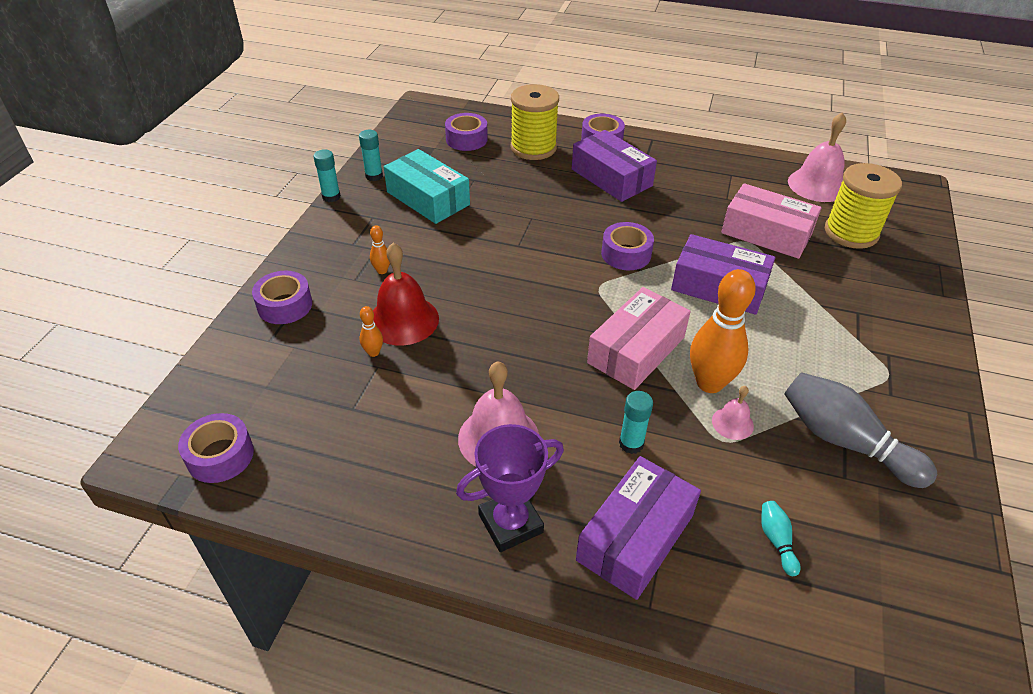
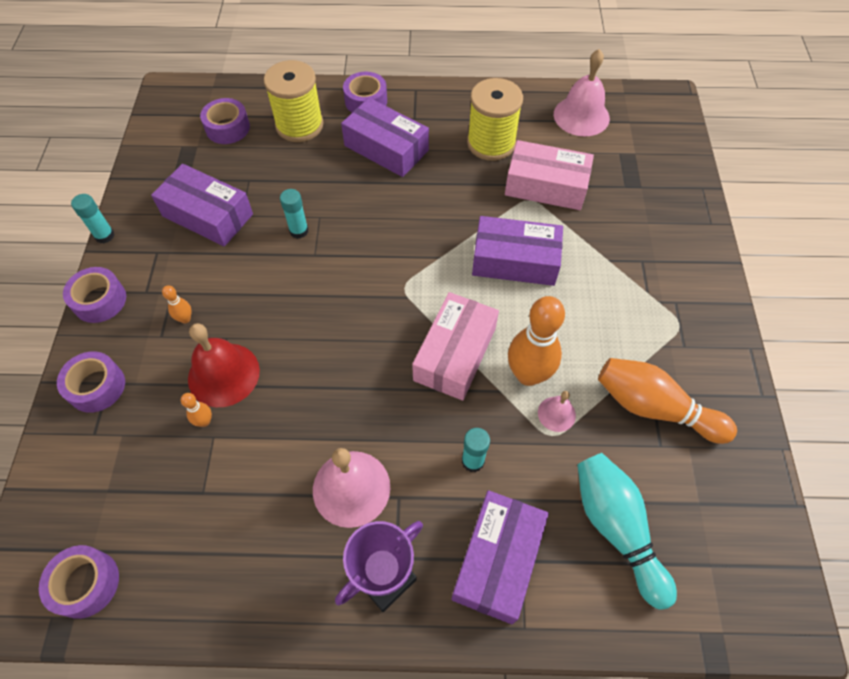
camera: 15 degrees left, 15 degrees up
turquoise glue stick [359,130,383,181] -> turquoise glue stick moved to [280,189,308,239]
turquoise box [384,149,470,224] -> purple box [151,164,253,247]
purple tape [601,222,654,270] -> purple tape moved to [63,267,126,323]
turquoise bowling pin [761,501,801,576] -> turquoise bowling pin [577,453,677,610], size x2.28
grey bowling pin [784,372,937,488] -> orange bowling pin [598,358,737,444]
yellow spool [825,163,902,249] -> yellow spool moved to [467,78,523,161]

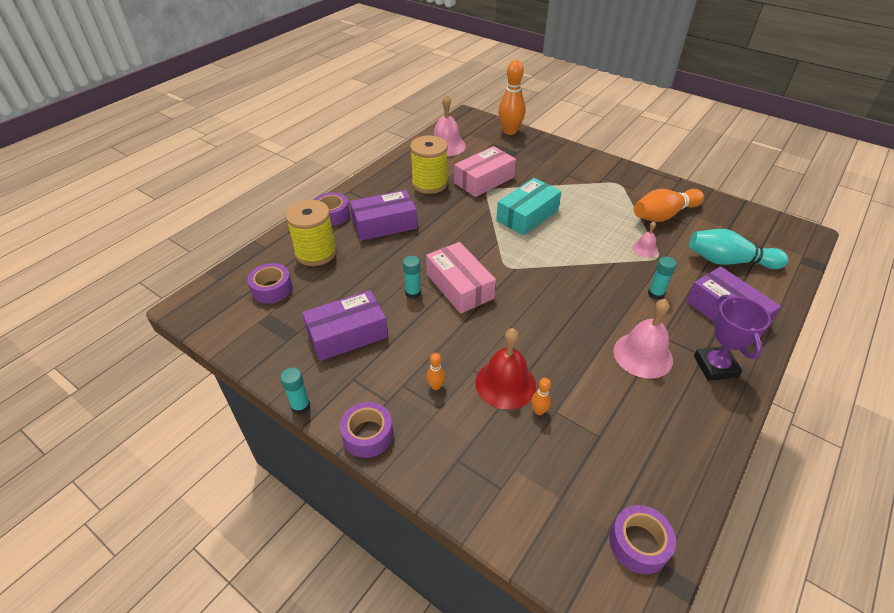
camera: 55 degrees left, 15 degrees down
purple tape [57,351,125,413] -> none
pink box [412,292,499,401] -> pink box moved to [426,242,496,314]
purple box [472,216,563,286] -> turquoise box [496,178,562,236]
orange bowling pin [508,296,565,386] -> orange bowling pin moved to [498,60,525,135]

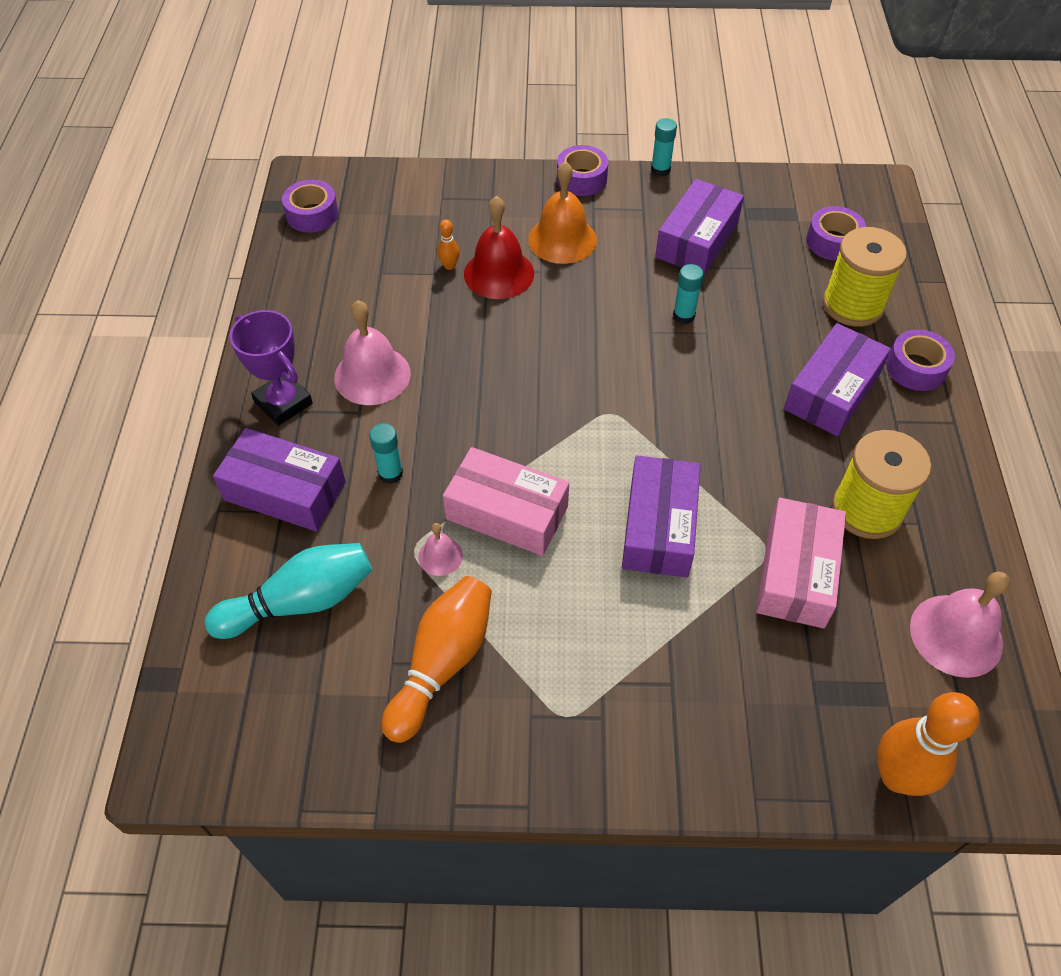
camera: 145 degrees right, 10 degrees up
pink box [426,242,496,314] -> pink box moved to [443,447,569,556]
orange bowling pin [426,353,445,390] -> orange bell [528,161,597,264]
turquoise box [496,178,562,236] -> purple box [622,456,701,577]

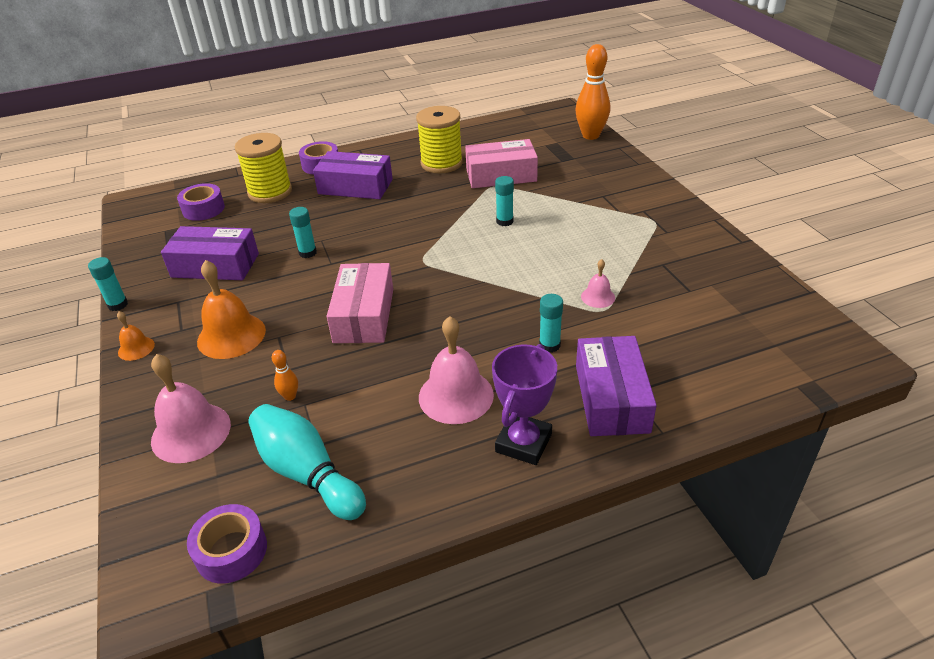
camera: 110 degrees left, 15 degrees down
turquoise bowling pin [204,543,372,639] -> turquoise bowling pin moved to [248,404,366,520]
orange bowling pin [382,576,492,743] -> none
pink box [443,447,569,556] -> pink box moved to [327,263,393,343]
red bell [464,196,534,299] -> none
purple tape [557,145,608,196] -> orange bell [117,311,155,361]
purple box [622,456,701,577] -> turquoise glue stick [495,176,514,226]
pink bell [910,572,1010,678] -> pink bell moved to [151,354,231,463]

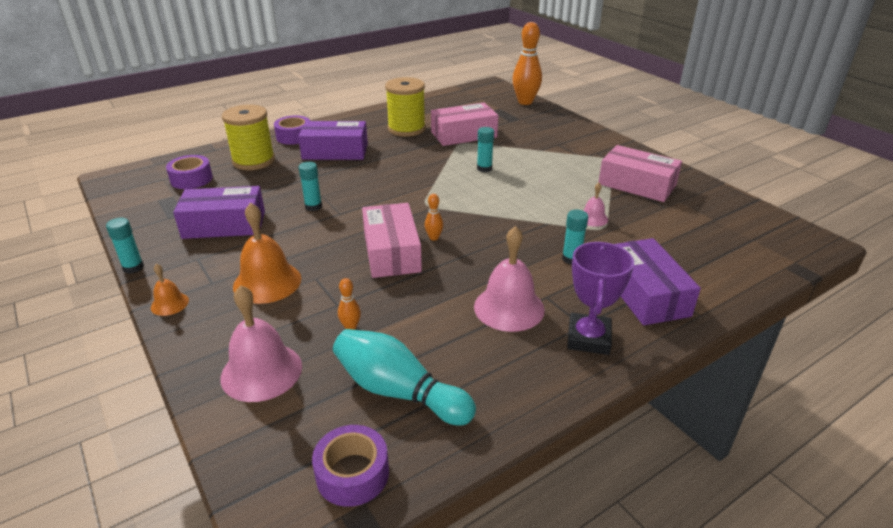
camera: 15 degrees left, 5 degrees down
none -> orange bowling pin [425,194,443,241]
none -> pink box [598,145,682,202]

